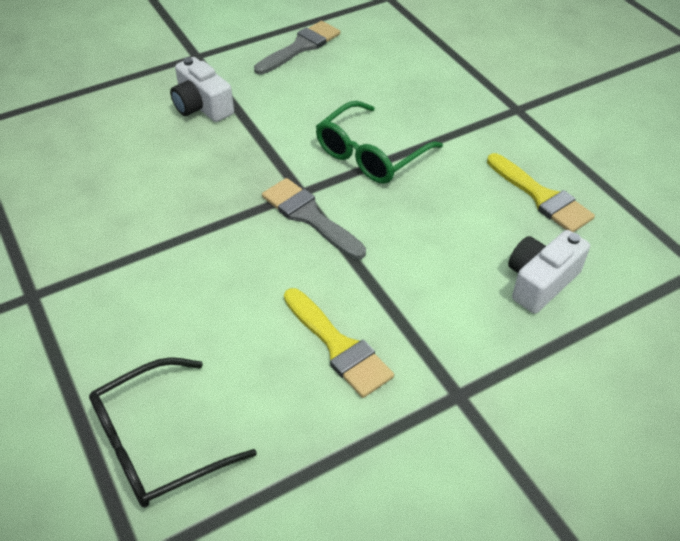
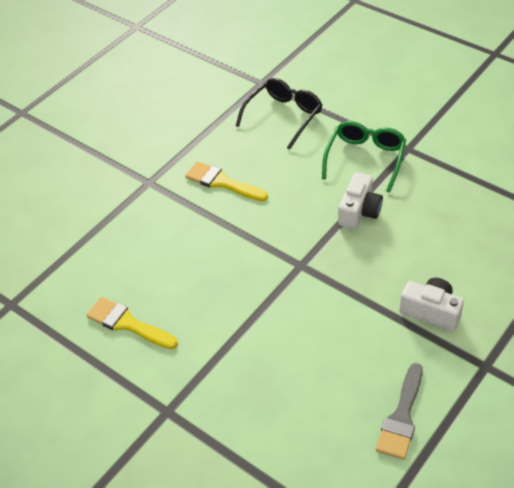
camera: 160 degrees right, 0 degrees up
grey brush [262,178,366,259] -> none
green glasses [316,101,443,184] -> green glasses moved to [322,121,406,193]
white camera [508,230,590,314] -> white camera moved to [338,172,383,230]

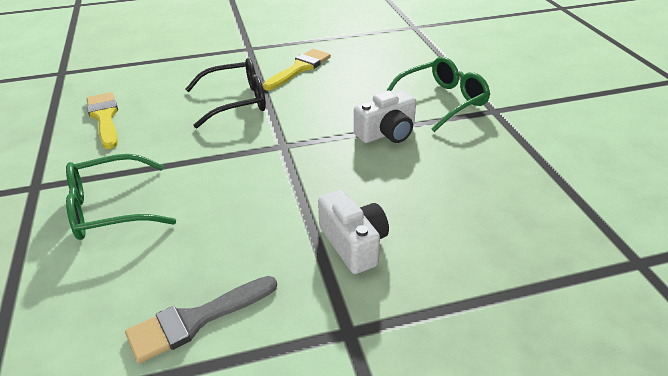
camera: 35 degrees right, 10 degrees down
yellow brush [185,161,268,201] -> yellow brush turned 60 degrees clockwise [263,49,331,90]
black glasses [236,78,323,150] -> black glasses moved to [185,58,266,128]
none -> green glasses [66,154,176,240]

